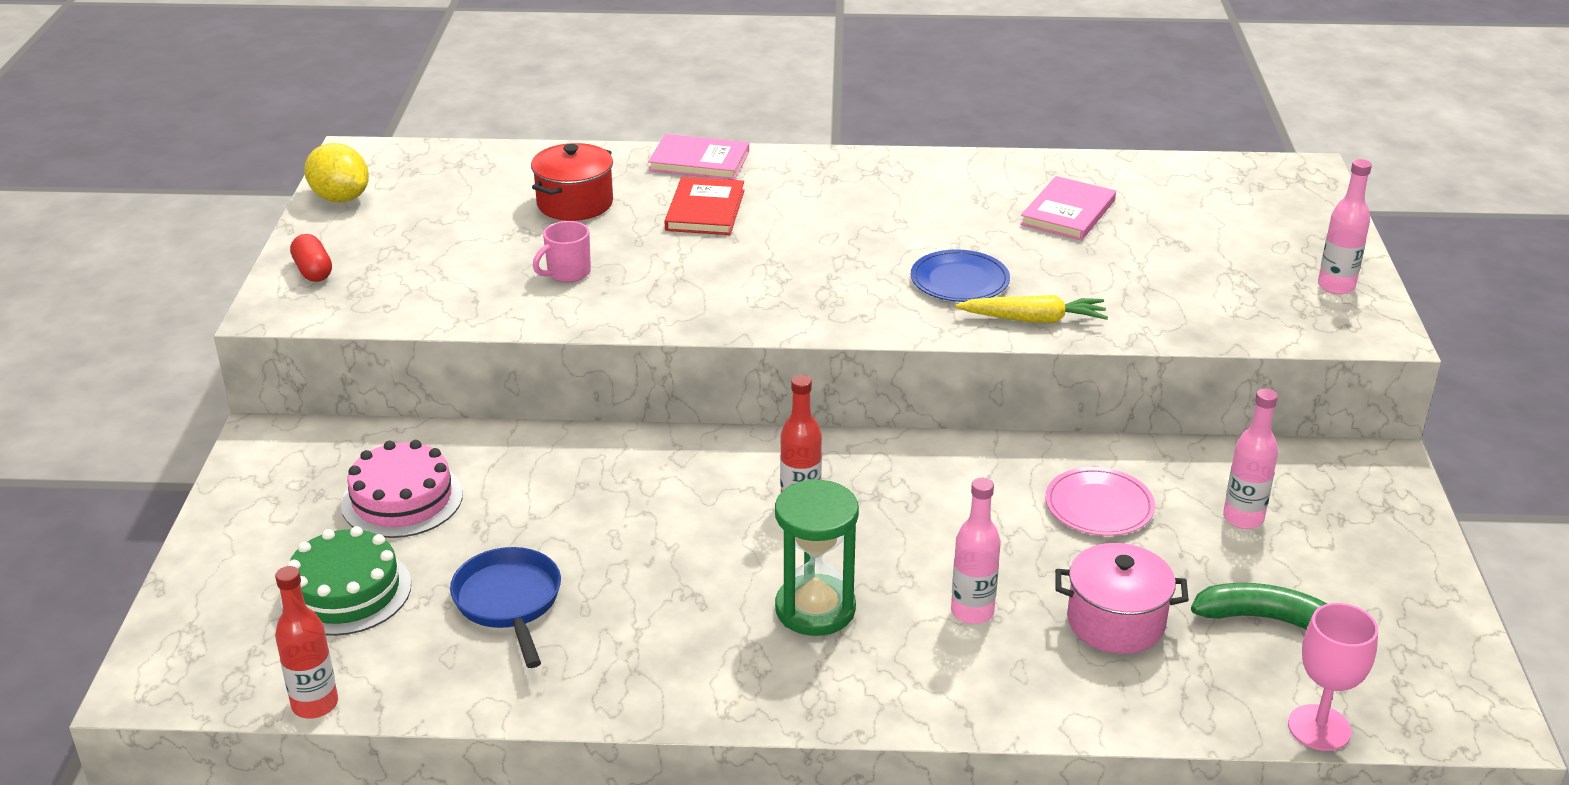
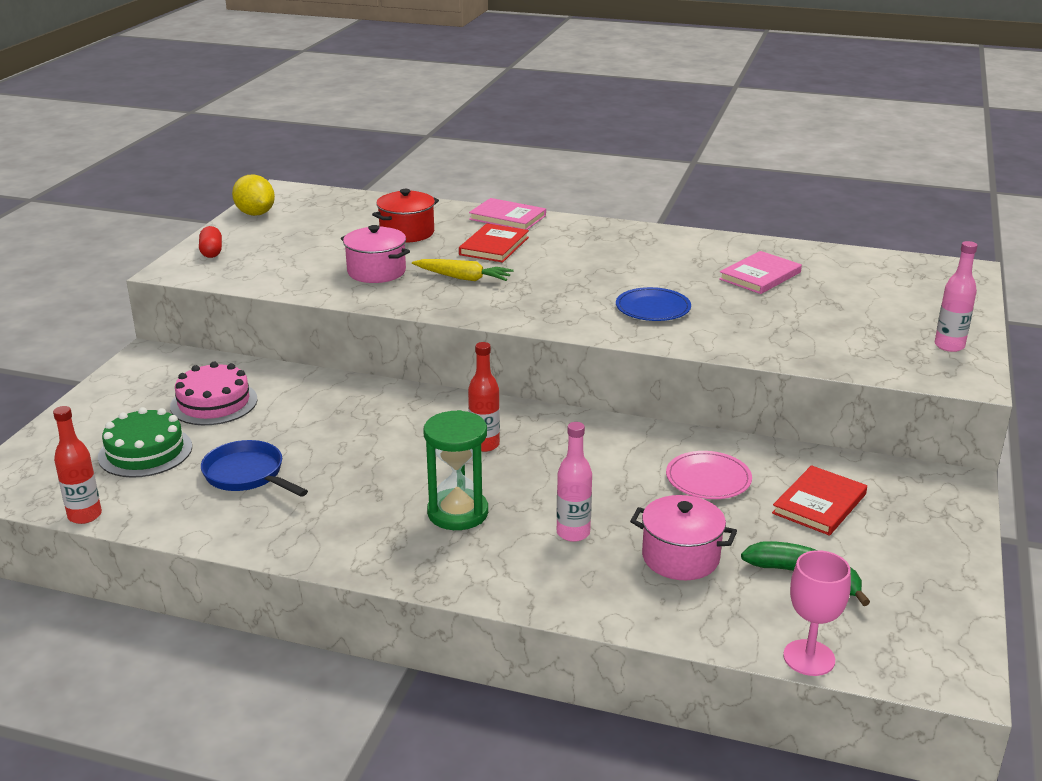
camera: 15 degrees right, 5 degrees down
blue pan [450,547,561,668] -> blue pan turned 45 degrees counterclockwise [201,440,308,497]
pink mug [533,221,591,282] -> pink pot [341,225,410,283]
yellow carrot [955,295,1108,323] -> yellow carrot moved to [412,259,514,281]
pink bottle [1223,389,1278,529] -> red book [772,465,867,536]

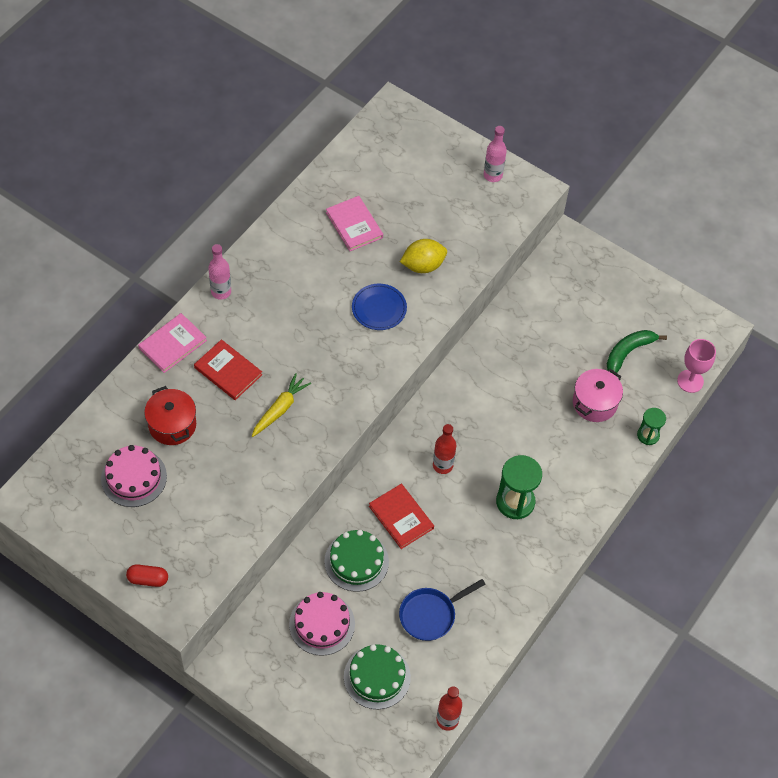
camera: 75 degrees left, 30 degrees up
yellow lemon [232,174,275,216] -> yellow lemon moved to [400,239,447,273]
pink pot [341,225,410,283] -> none
pink bottle [556,422,592,542] -> pink bottle moved to [208,244,231,300]
pink plate [666,451,752,499] -> none
red book [772,465,867,536] -> red book moved to [369,484,434,549]
none -> pink cake [101,445,167,507]
none -> green cake [324,530,389,592]
none -> green hourglass [637,408,666,445]

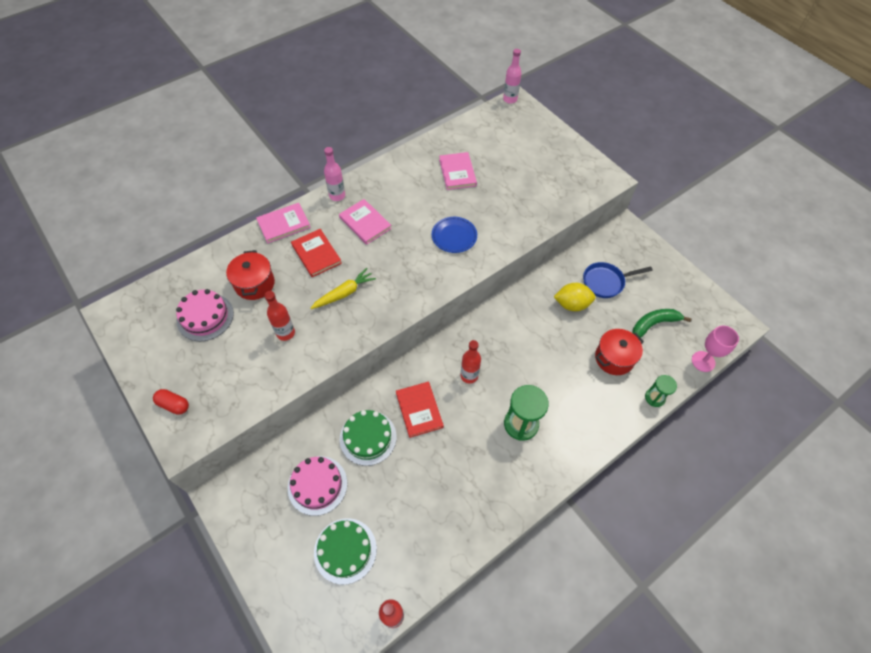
camera: 20 degrees right, 0 degrees up
blue pan [399,579,486,641] -> blue pan moved to [583,262,653,298]
yellow lemon [400,239,447,273] -> yellow lemon moved to [554,283,596,311]
pink bottle [484,126,507,182] -> pink bottle moved to [503,49,522,104]
pink pot [573,369,623,422] -> red pot [595,329,644,375]
none -> red bottle [264,291,295,341]
none -> pink book [339,199,392,245]

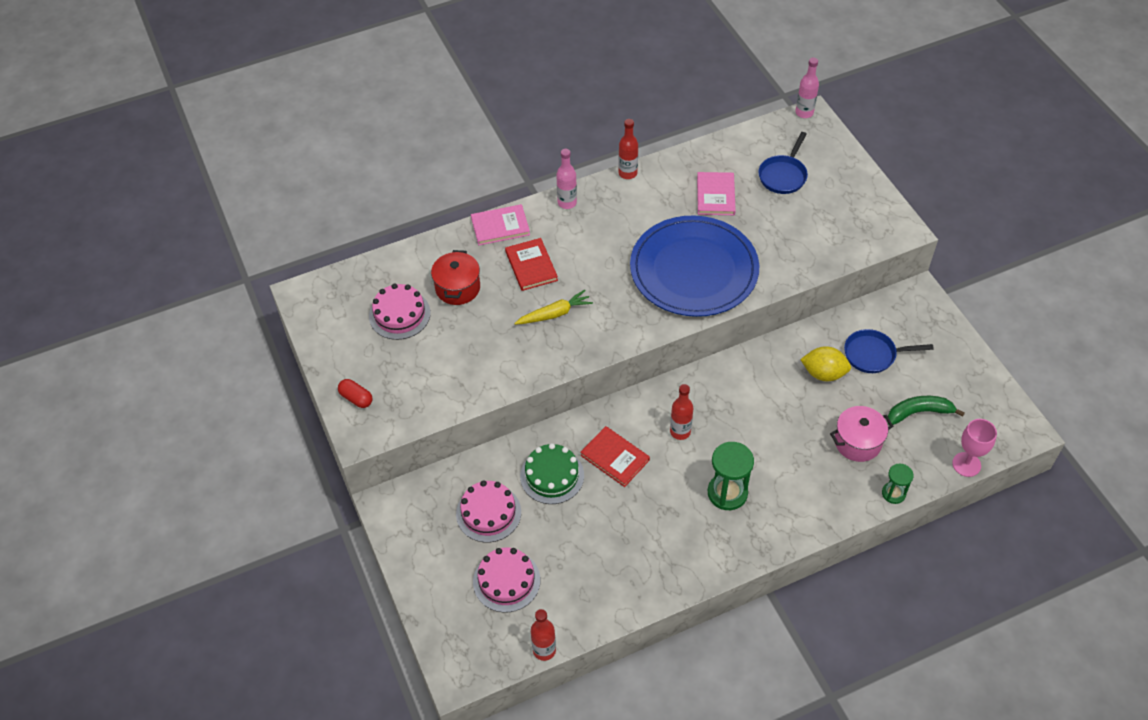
camera: 15 degrees right, 5 degrees down
red bottle [264,291,295,341] -> red bottle moved to [618,119,638,179]
green cake [314,518,377,585] -> pink cake [473,548,540,612]
pink book [339,199,392,245] -> none
red book [396,382,444,438] -> red book turned 45 degrees counterclockwise [580,426,650,487]
blue plate [432,217,477,253] -> blue plate [630,215,759,317], size x2.36
red pot [595,329,644,375] -> pink pot [830,406,893,462]
none -> blue pan [758,132,808,194]

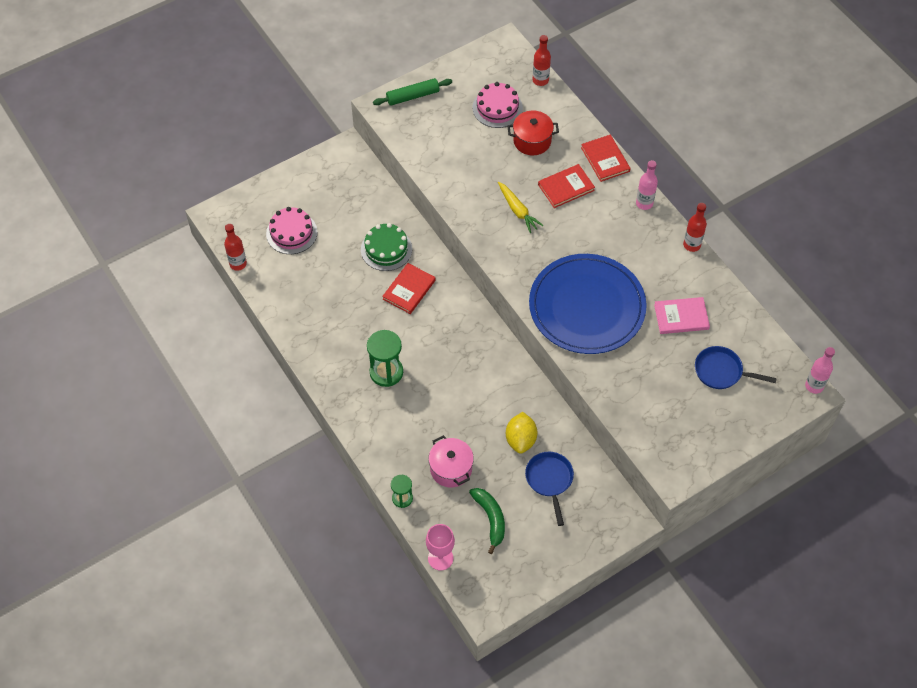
camera: 80 degrees right, 5 degrees up
red capsule [338,379,373,408] -> green rolling pin [373,78,452,106]
pink cake [456,480,521,542] -> none
pink book [471,204,530,245] -> red book [581,135,631,182]
red bottle [670,384,693,440] -> red bottle moved to [532,35,551,86]

